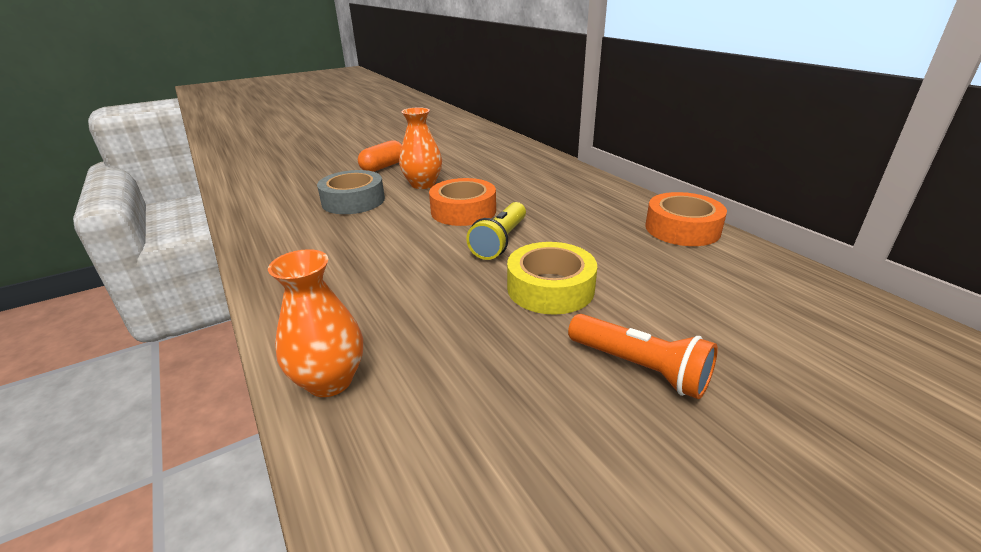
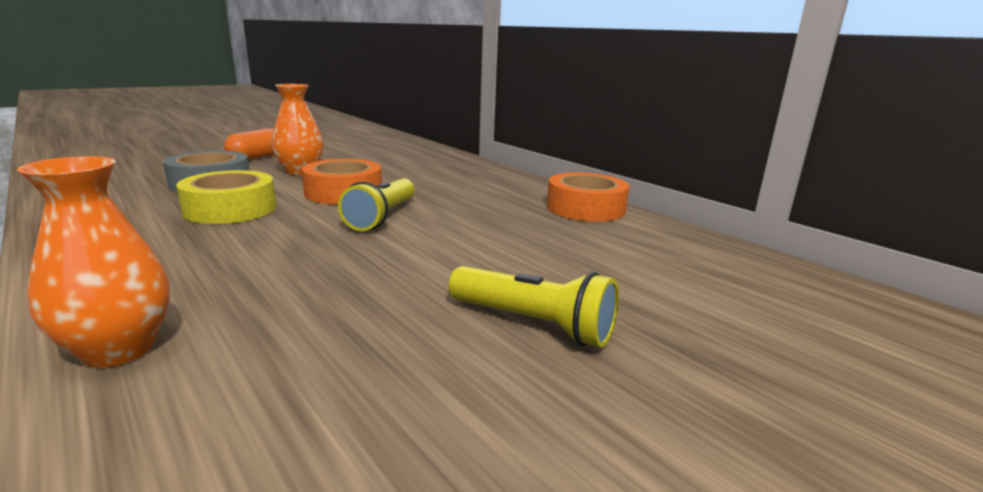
camera: 10 degrees left, 10 degrees down
yellow tape [507,242,597,315] -> yellow tape moved to [176,170,276,224]
orange flashlight [568,314,718,399] -> yellow flashlight [448,266,619,347]

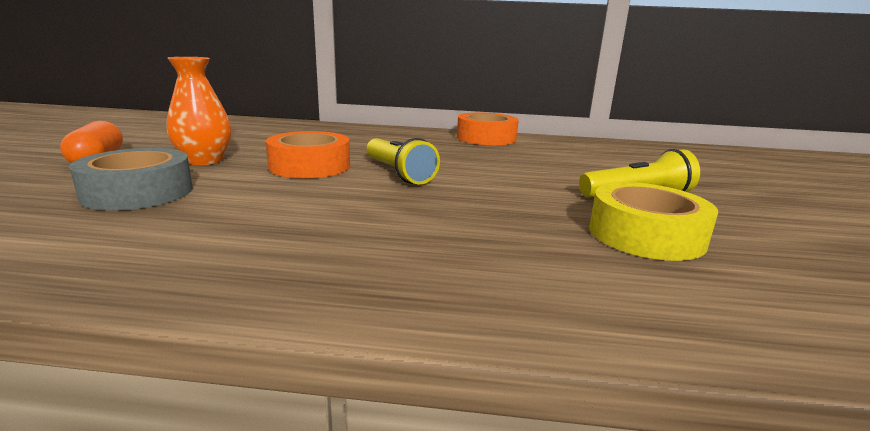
camera: 45 degrees left, 0 degrees up
orange vase [17,156,170,368] -> none
yellow tape [176,170,276,224] -> yellow tape moved to [589,182,718,261]

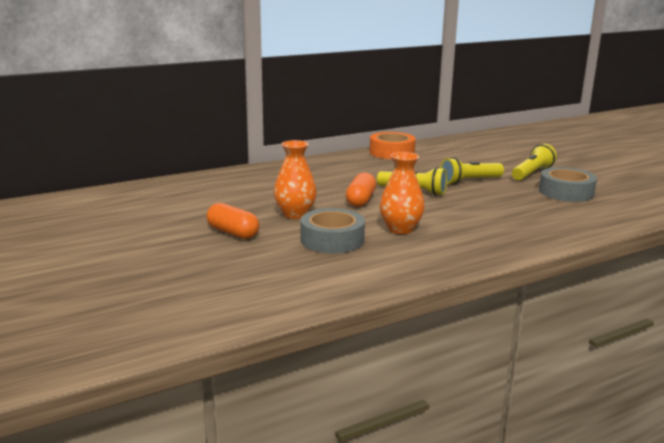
camera: 35 degrees left, 0 degrees up
orange tape [266,131,350,179] -> orange capsule [346,173,376,207]
yellow tape [589,182,718,261] -> grey tape [539,167,597,202]
none -> orange vase [380,152,425,234]
none -> yellow flashlight [440,157,504,185]

